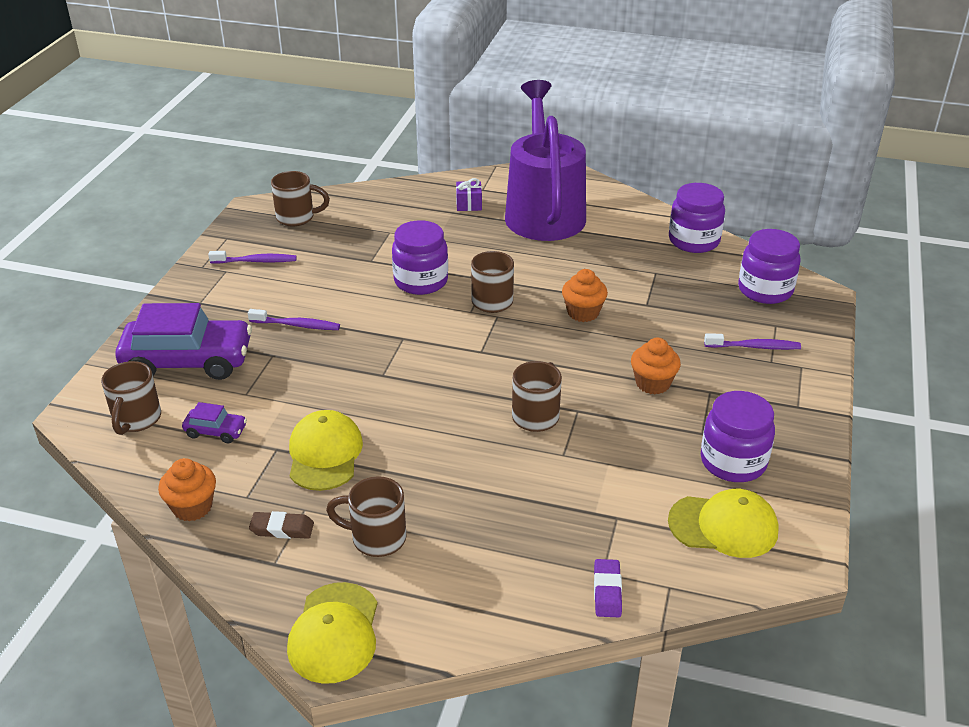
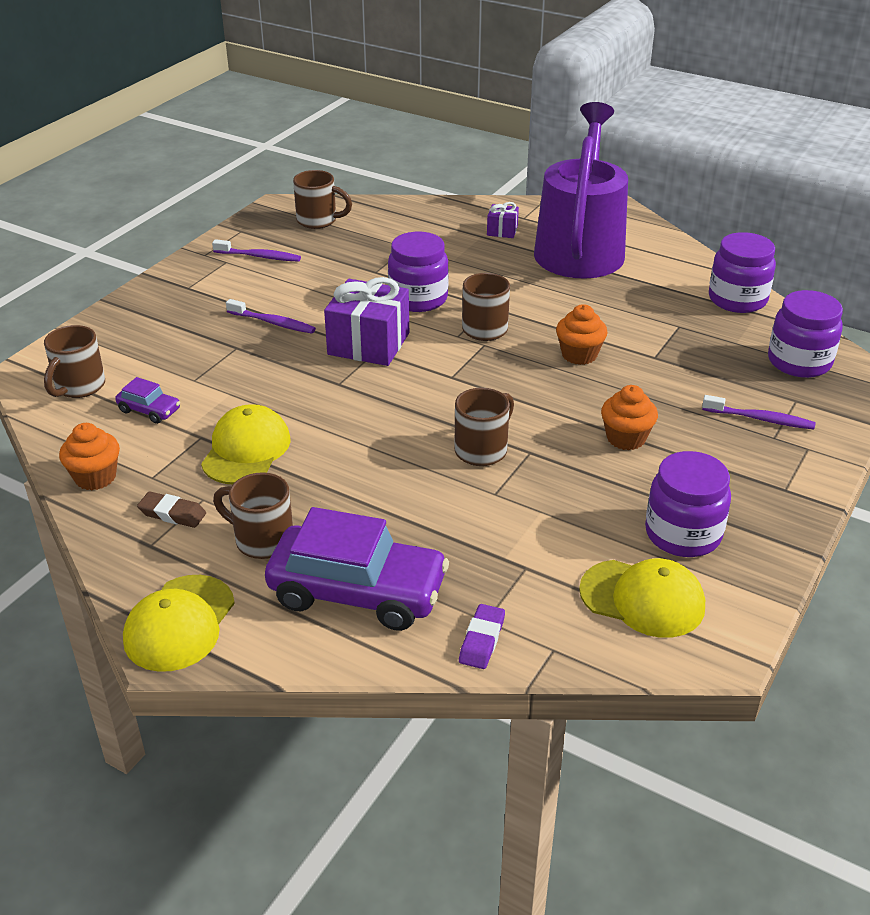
camera: 15 degrees right, 0 degrees up
purple car [115,303,252,380] -> purple car moved to [265,507,449,631]
none -> purple gift [324,277,409,366]

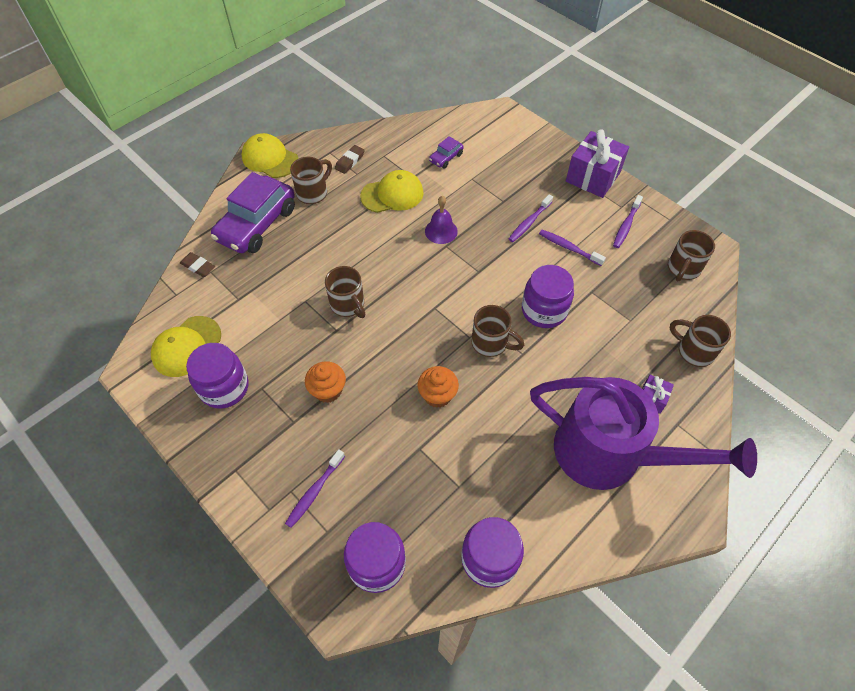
camera: 105 degrees right, 20 degrees up
brown mug [44,325,105,398] -> brown mug moved to [670,315,731,367]
orange cupcake [59,423,120,490] -> none
yellow cap [201,404,291,484] -> yellow cap turned 45 degrees counterclockwise [360,170,424,213]
purple gift [324,277,409,366] -> purple gift moved to [566,130,629,198]
purple eraser [459,604,505,669] -> brown eraser [180,252,215,277]
none -> purple bell [425,196,458,244]
none -> purple toothbrush [539,230,606,266]

